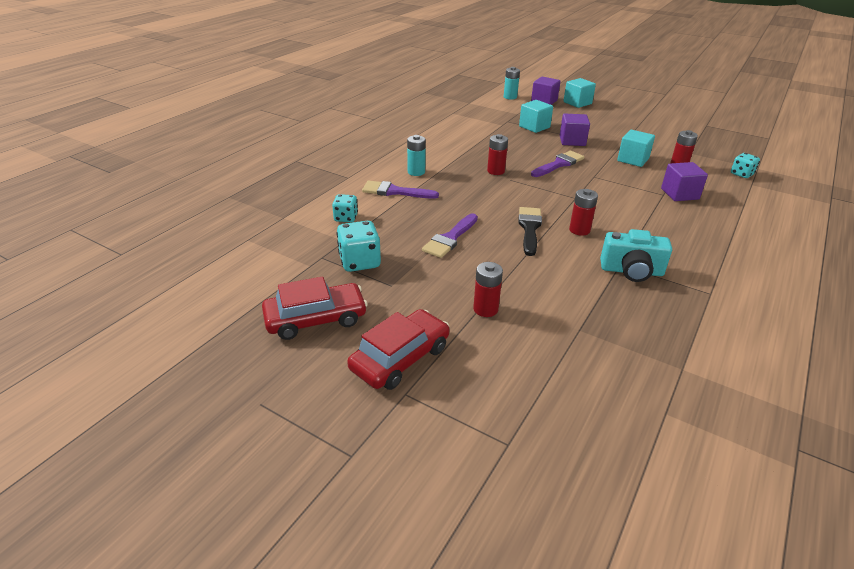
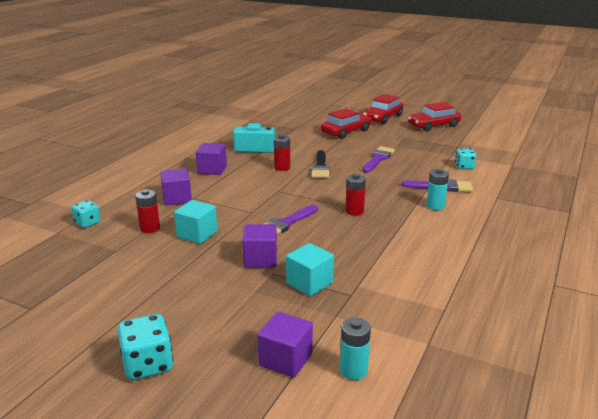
camera: 175 degrees right, 10 degrees down
turquoise dice [336,221,381,272] -> turquoise dice moved to [117,314,173,380]
red battery [473,262,503,317] -> red car [321,108,371,139]
turquoise cube [563,78,596,108] -> none
none -> purple cube [196,143,227,175]

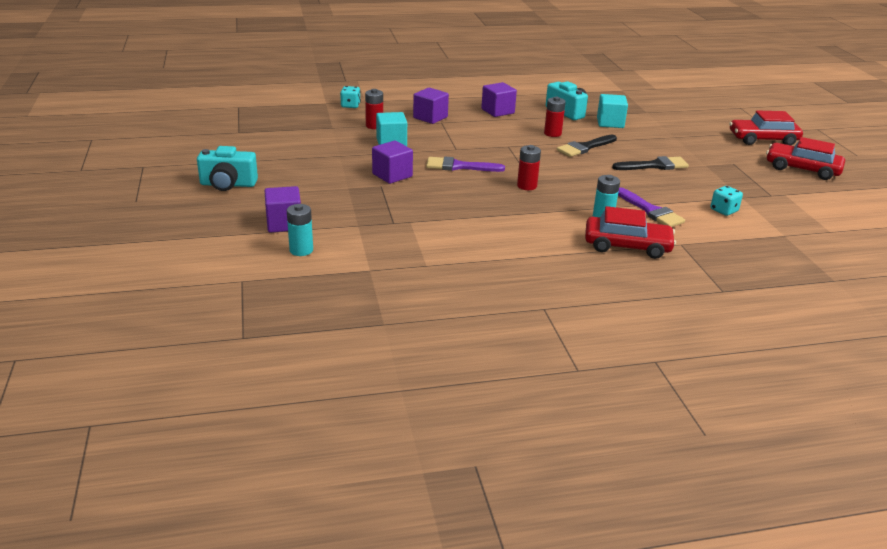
camera: 50 degrees right, 5 degrees up
turquoise dice [117,314,173,380] -> turquoise camera [197,146,258,191]
turquoise cube [286,243,334,296] -> turquoise cube moved to [597,94,628,128]
red car [321,108,371,139] -> red car moved to [585,206,676,259]
purple brush [362,146,395,173] -> black brush [612,156,689,170]

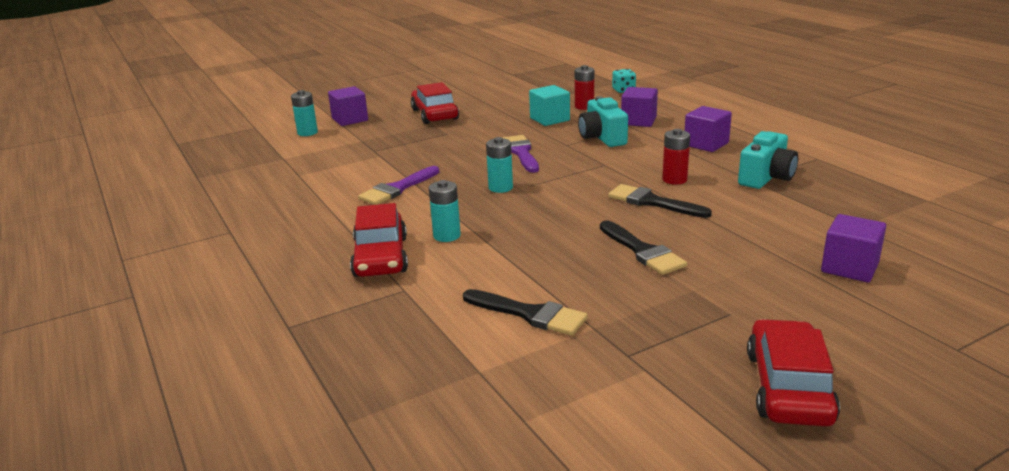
camera: 75 degrees right, 5 degrees down
turquoise camera [197,146,258,191] -> turquoise camera moved to [578,96,628,147]
purple cube [372,140,413,184] -> purple cube moved to [821,214,886,282]
red battery [517,145,541,190] -> turquoise battery [486,137,513,193]
turquoise cube [597,94,628,128] -> none
purple brush [618,188,685,227] -> purple brush moved to [358,166,439,205]
turquoise dice [711,186,743,216] -> black brush [463,289,588,336]
red car [729,111,803,145] -> red car moved to [411,82,459,124]

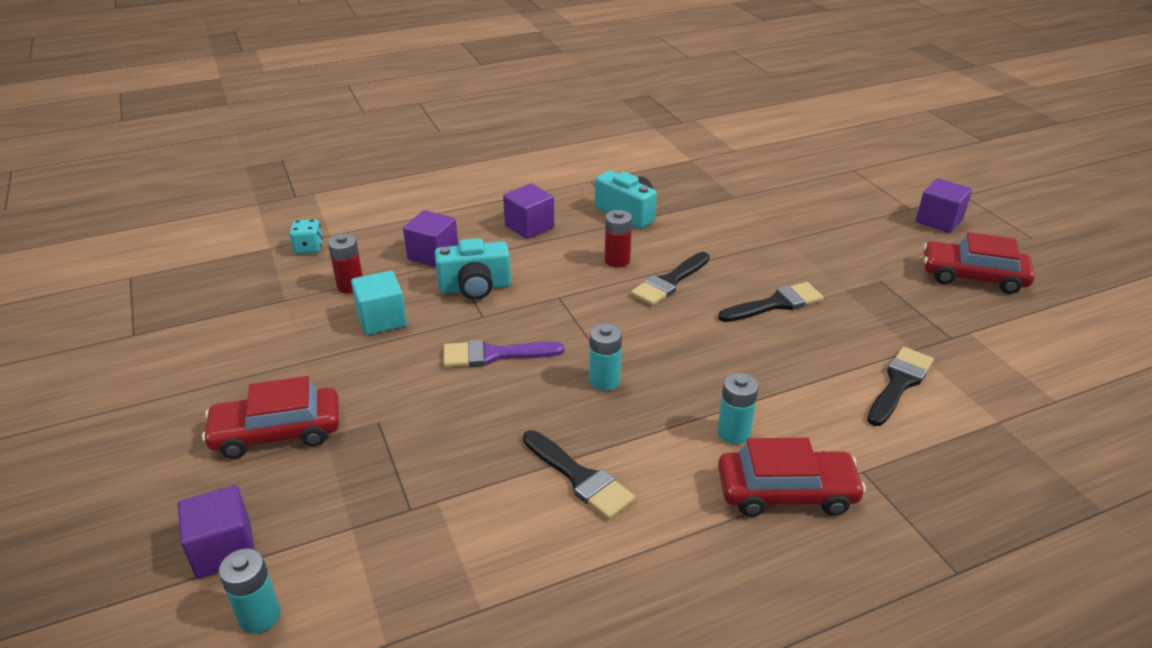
camera: 85 degrees left, 10 degrees up
purple brush [358,166,439,205] -> black brush [523,430,635,520]
purple cube [821,214,886,282] -> purple cube moved to [916,178,972,233]

